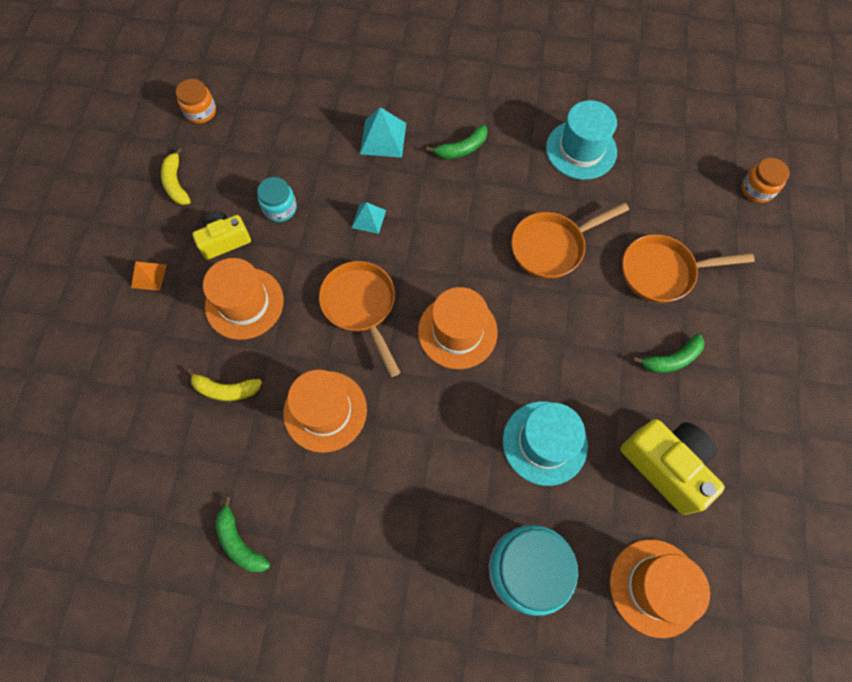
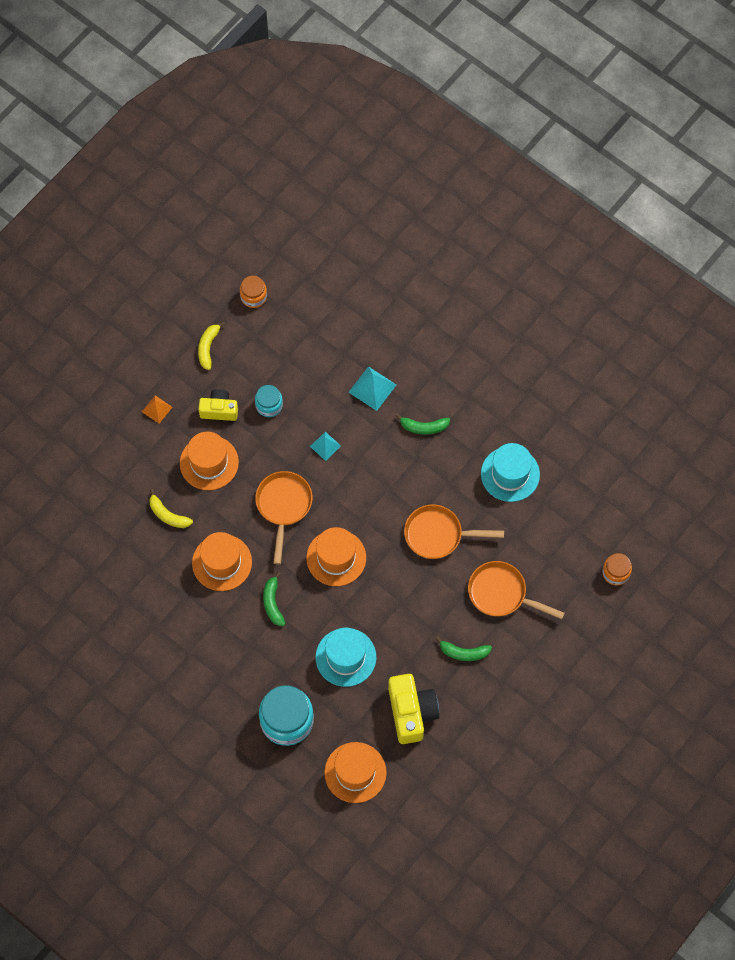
camera: 30 degrees right, 0 degrees up
green banana [216,497,270,572] -> green banana moved to [263,572,286,626]

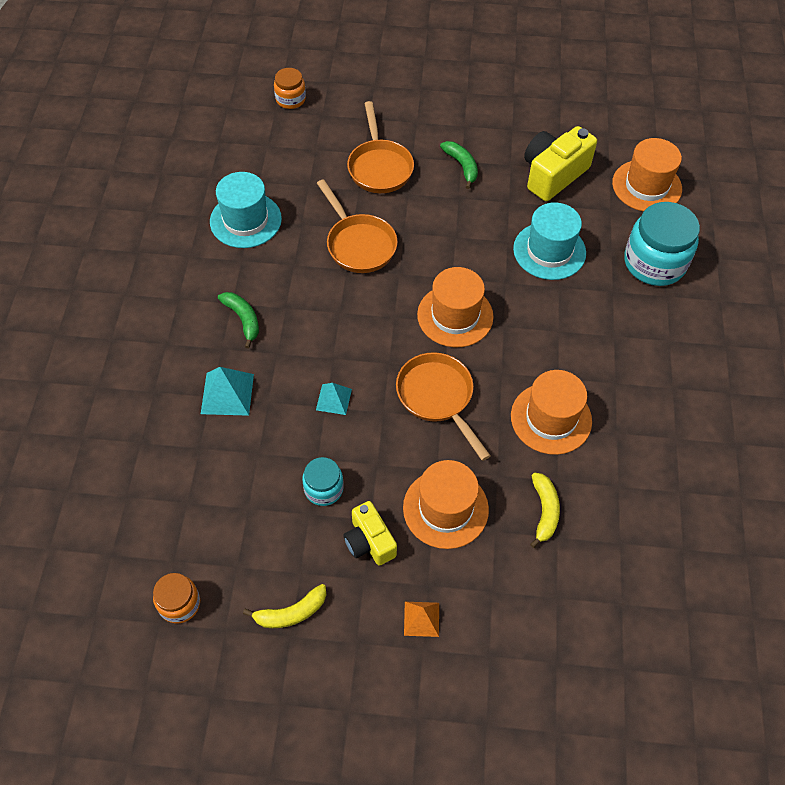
camera: 125 degrees left, 10 degrees down
orange pan [255,471,313,564] -> orange pan turned 90 degrees clockwise [396,352,491,461]
green banana [263,572,286,626] -> none

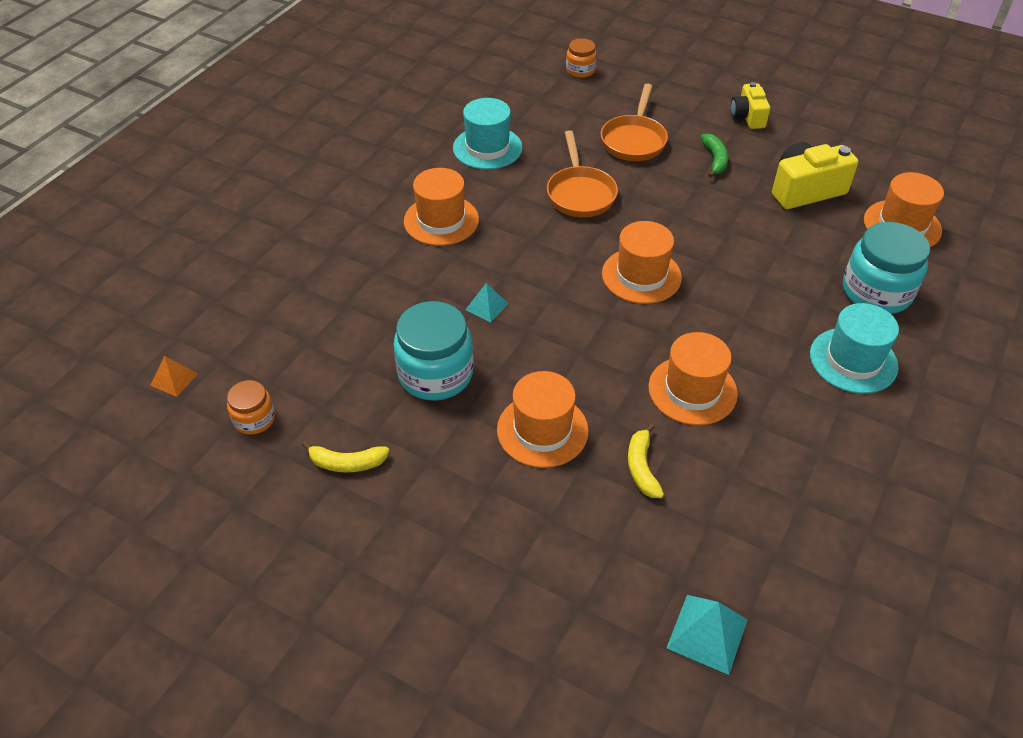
camera: 25 degrees right, 10 degrees down
turquoise pyramid [201,367,254,416] -> turquoise pyramid moved to [667,595,748,675]
green banana [218,292,259,349] -> orange hat [404,168,479,246]
turquoise jar [302,457,344,506] -> turquoise jar [393,301,474,401], size x1.86
yellow camera [343,501,397,566] -> yellow camera moved to [730,82,770,129]
orange pan [396,352,491,461] -> none
orange pyramid [404,602,439,637] -> orange pyramid moved to [150,356,198,397]
turquoise hat [513,202,586,280] -> turquoise hat moved to [810,303,899,394]
yellow banana [530,472,560,548] -> yellow banana turned 150 degrees clockwise [628,423,664,498]

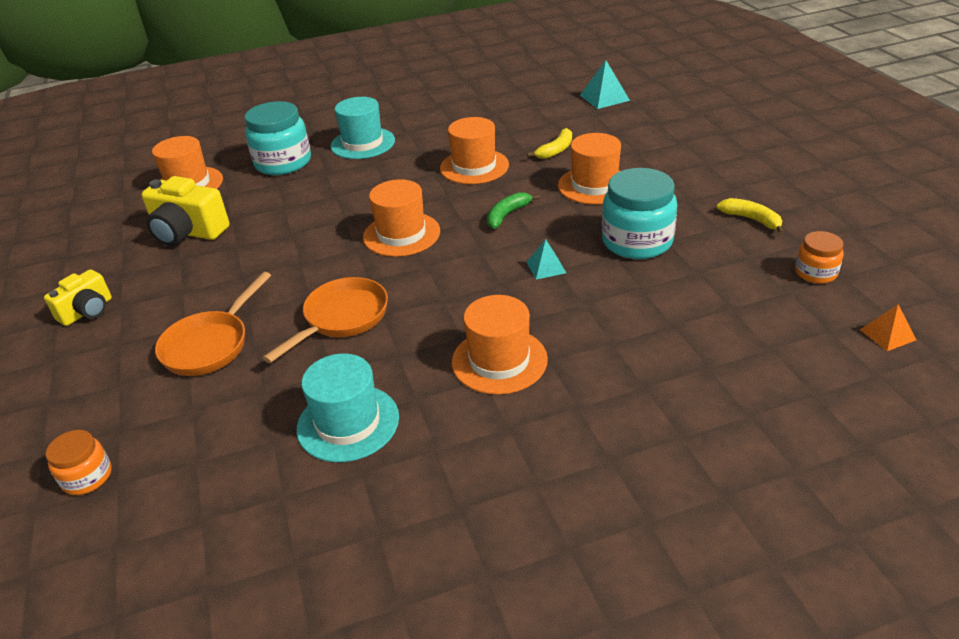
camera: 135 degrees left, 10 degrees down
orange pan [600,84,668,161] -> orange pan turned 150 degrees clockwise [155,272,271,376]
green banana [701,133,728,178] -> green banana moved to [487,192,540,229]

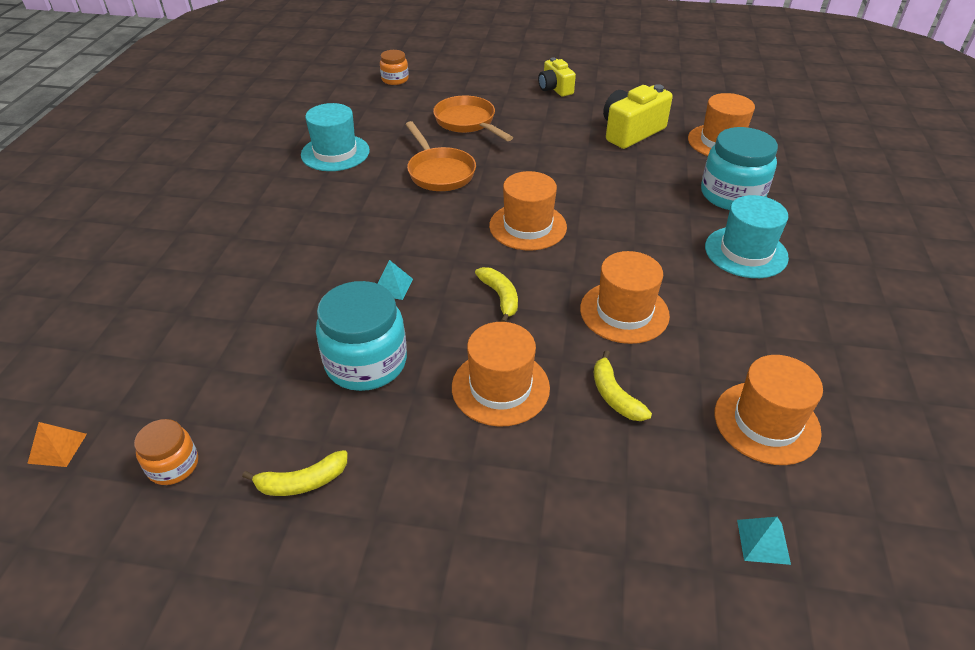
camera: 115 degrees right, 5 degrees up
orange hat [452,295,548,395] -> orange hat moved to [715,355,823,465]
green banana [487,192,540,229] -> yellow banana [475,267,518,322]
turquoise pyramid [580,60,630,109] -> turquoise pyramid [737,517,791,565], size x0.64

